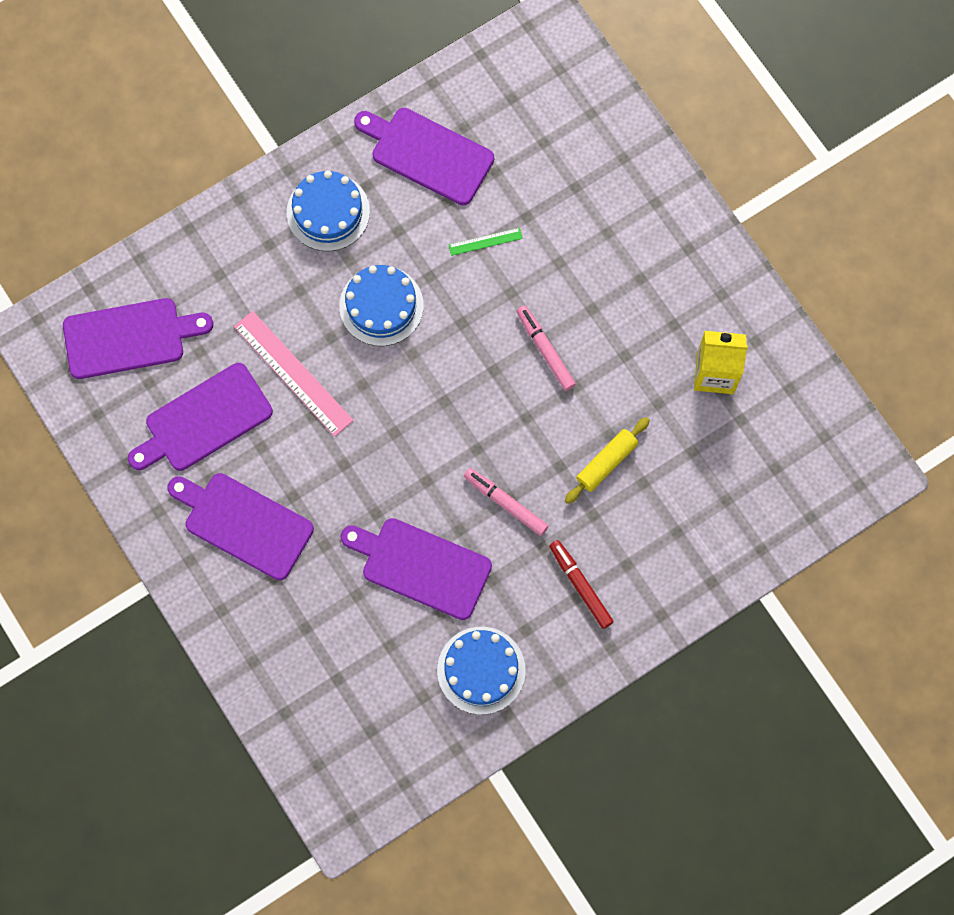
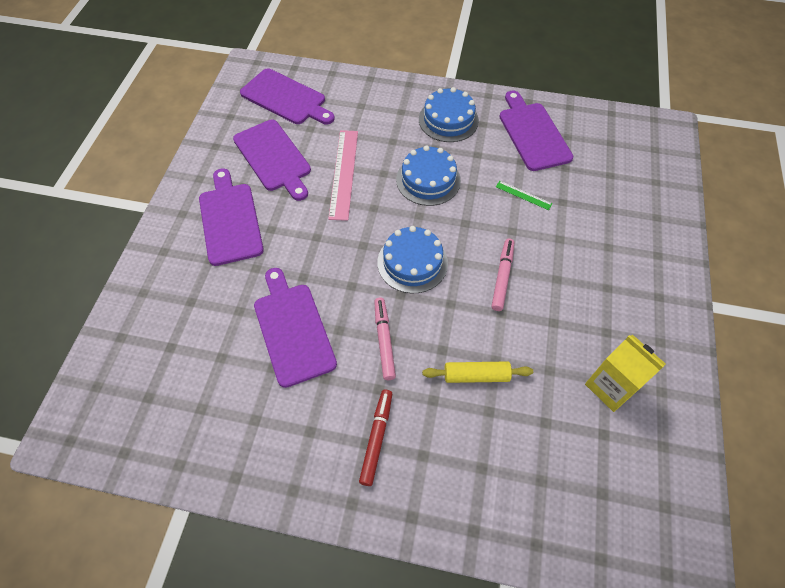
camera: 45 degrees right, 15 degrees down
purple cutting board [128,363,273,471] -> purple cutting board turned 135 degrees counterclockwise [233,120,311,201]
blue cake [437,627,526,715] -> blue cake moved to [377,226,448,293]

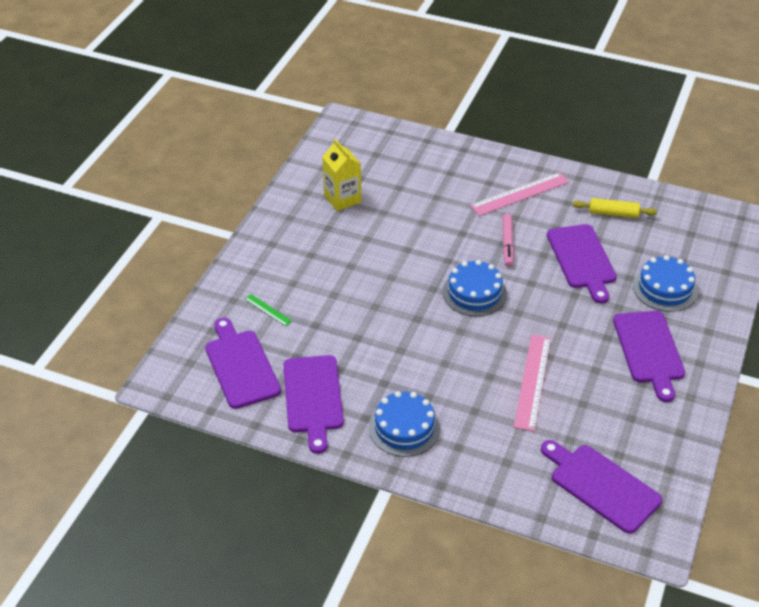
camera: 170 degrees left, 15 degrees down
purple cutting board [233,120,311,201] -> purple cutting board moved to [205,318,281,409]
red marker [359,390,392,486] -> pink ruler [470,172,569,216]
blue cake [396,145,461,206] -> blue cake moved to [633,255,698,312]
yellow rolling pin [422,361,533,383] -> yellow rolling pin moved to [573,198,657,218]
pink marker [491,238,514,311] -> none
green ruler [496,181,552,210] -> green ruler moved to [245,294,292,326]

